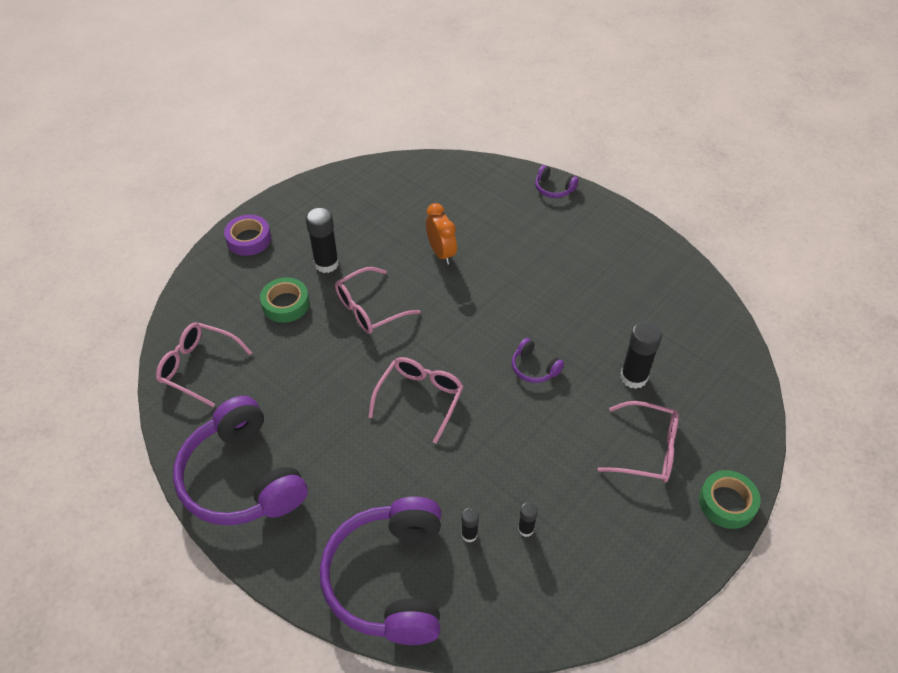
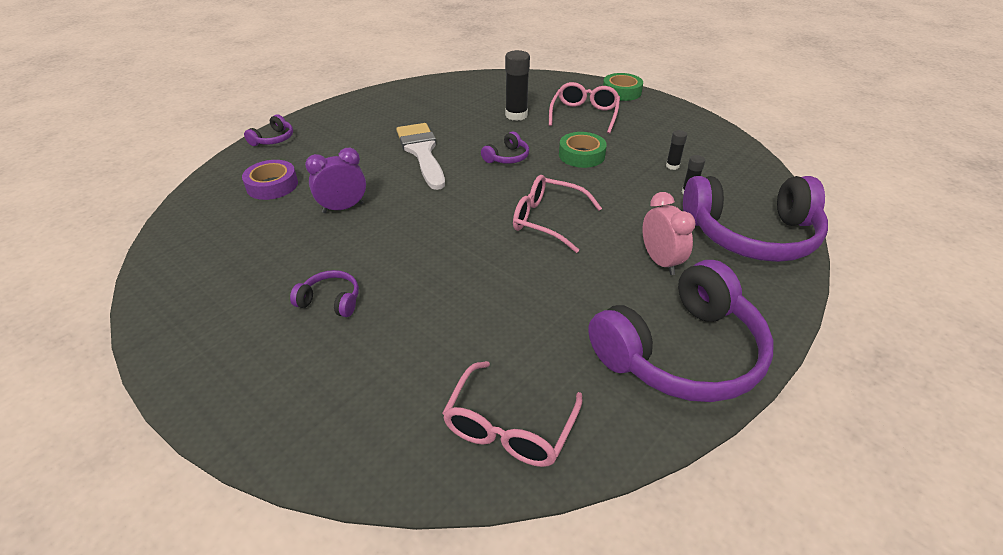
camera: 90 degrees left, 10 degrees down
purple tape [224,215,271,256] -> purple tape moved to [242,160,298,200]
green tape [260,277,310,323] -> green tape moved to [559,132,607,168]
black glue stick [306,207,339,273] -> purple headphones [290,270,359,317]
pink glasses [335,267,421,334] -> none
orange clock [426,203,457,265] -> purple clock [305,148,366,213]
none -> white brush [396,123,445,190]
none -> pink clock [643,192,696,275]

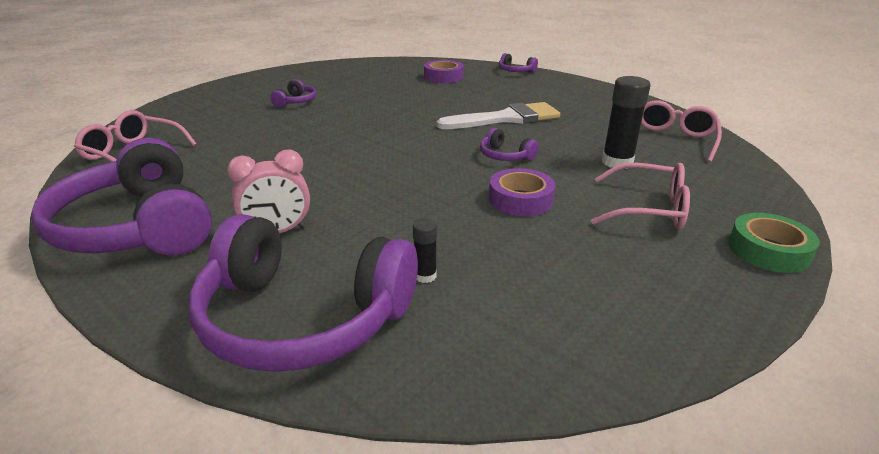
camera: 90 degrees right, 10 degrees down
purple clock [305,148,366,213] -> none
pink glasses [513,175,602,253] -> pink glasses moved to [641,100,722,162]
green tape [559,132,607,168] -> purple tape [489,168,555,216]
black glue stick [666,130,687,170] -> none
purple headphones [683,176,828,262] -> purple headphones turned 75 degrees counterclockwise [188,214,418,372]

